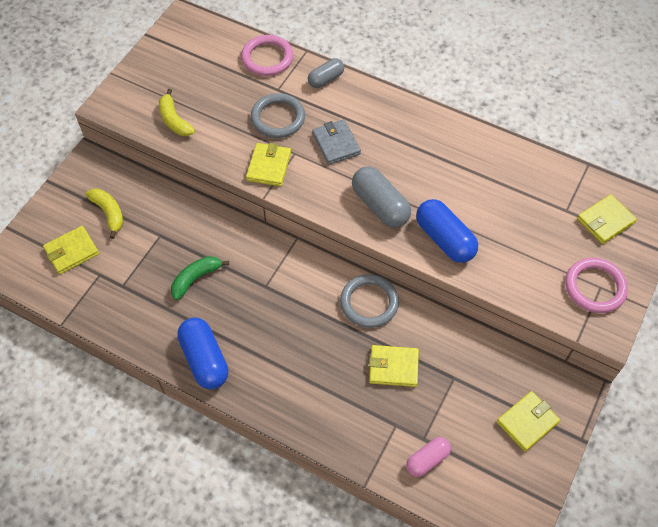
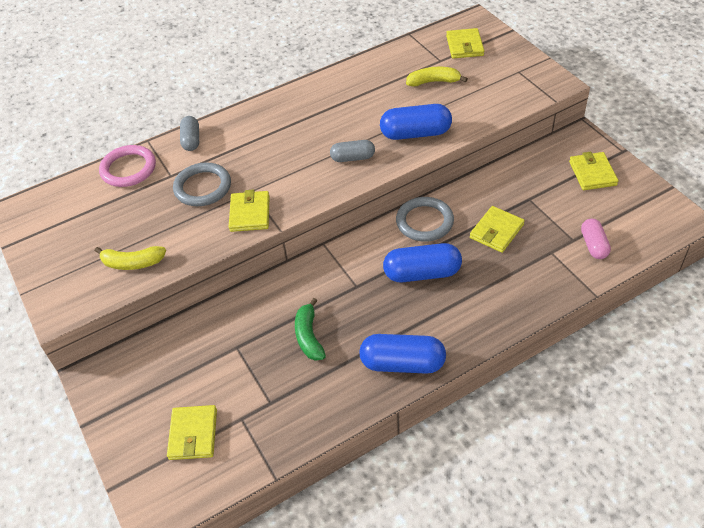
camera: 55 degrees left, 10 degrees down
yellow banana [85,188,123,239] -> yellow banana moved to [406,67,468,87]
yellow wallet [246,143,291,186] -> yellow wallet turned 45 degrees clockwise [229,190,270,232]
grey wallet [312,120,361,165] -> none
grey capsule [352,166,411,228] -> grey capsule [330,140,375,162], size x0.62
pink ring [565,258,628,313] -> none
none -> blue capsule [383,243,462,282]

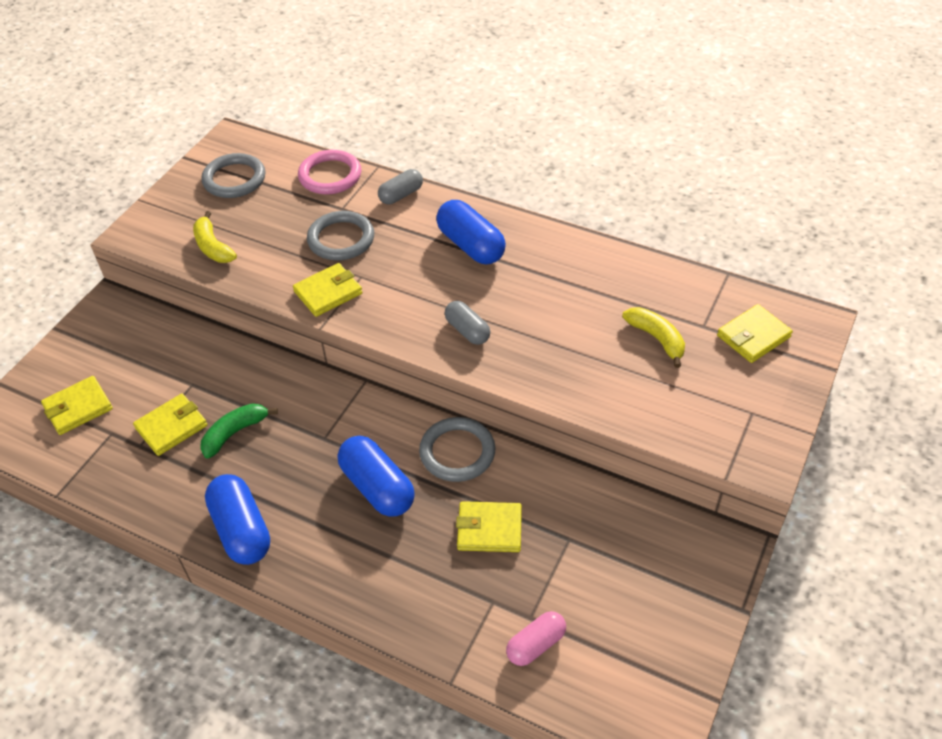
camera: 55 degrees right, 0 degrees up
blue capsule [380,104,452,140] -> blue capsule moved to [436,200,506,264]
yellow wallet [569,152,618,190] -> yellow wallet moved to [133,394,207,456]
none -> grey ring [201,153,266,198]

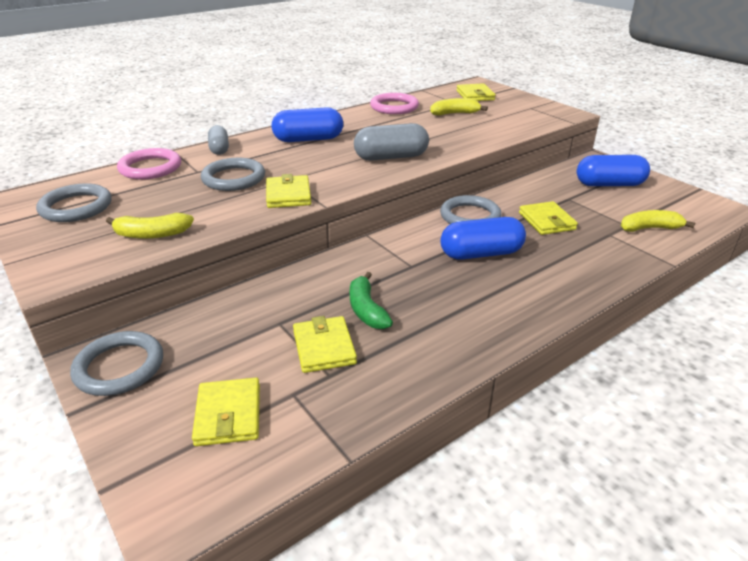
camera: 65 degrees left, 15 degrees down
blue capsule [205,474,270,565] -> blue capsule moved to [577,155,650,186]
grey capsule [445,301,490,345] -> grey capsule [354,123,429,161], size x1.62
yellow wallet [456,501,522,552] -> yellow wallet turned 45 degrees counterclockwise [519,201,578,235]
pink capsule [506,611,566,666] -> yellow banana [621,210,695,232]
none -> grey ring [70,331,163,396]
none -> pink ring [370,93,419,114]

